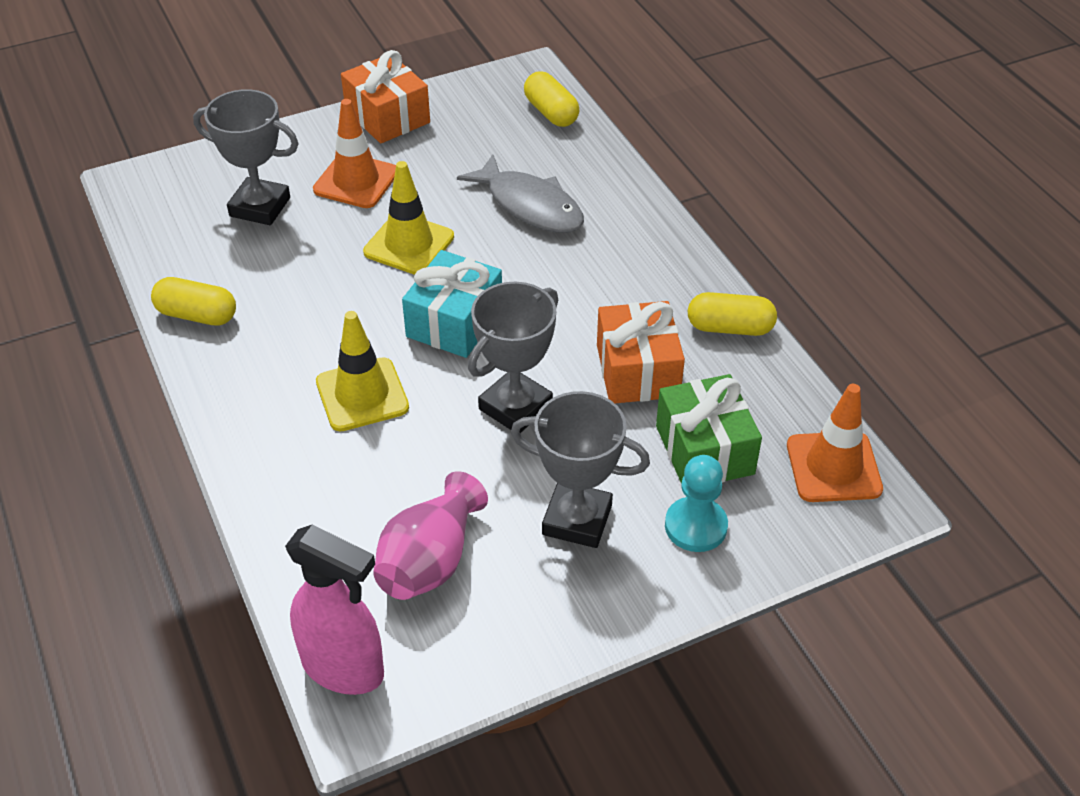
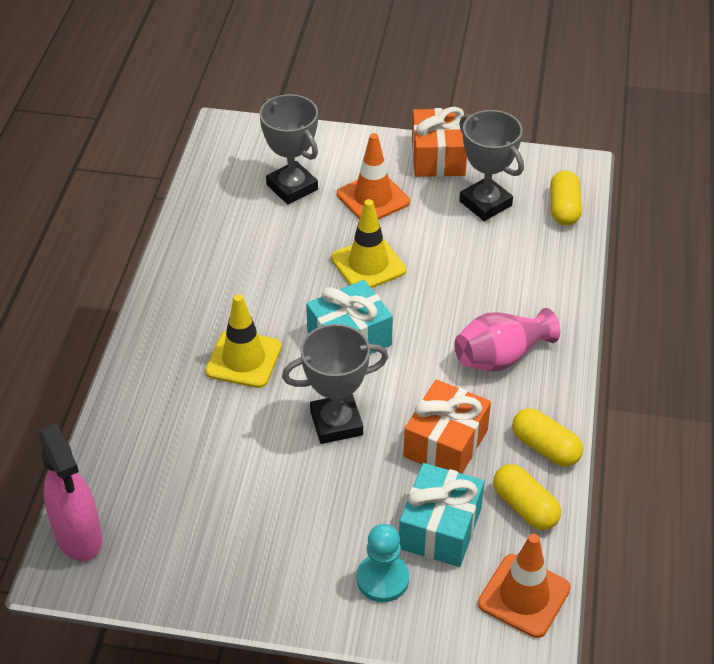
camera: 35 degrees right, 0 degrees up
yellow capsule [151,277,236,326] -> yellow capsule moved to [493,464,561,530]
pink vase [373,471,488,600] -> pink vase moved to [454,308,560,372]
grey fish [457,154,584,233] -> none
grey trophy [511,391,650,548] -> grey trophy moved to [459,110,524,221]
green gift [656,374,762,484] -> turquoise gift [399,463,484,567]

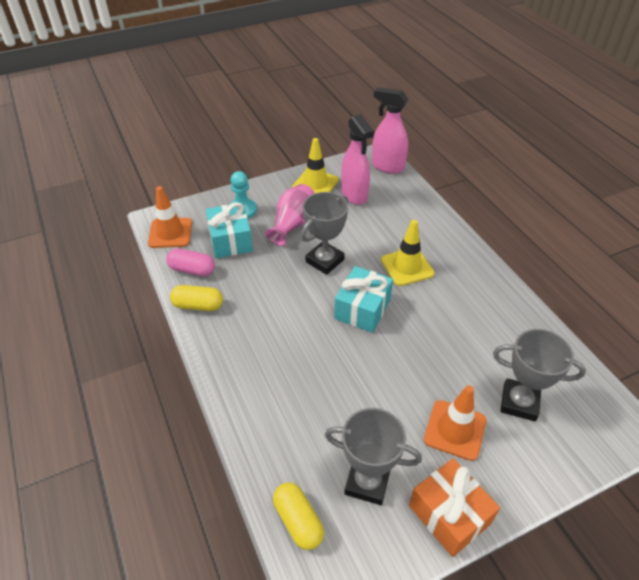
camera: 145 degrees right, 0 degrees up
yellow traffic cone [331,199,406,288] -> yellow traffic cone moved to [292,138,339,193]
orange gift [403,379,491,474] -> none
pink vase [454,308,560,372] -> pink vase moved to [265,184,315,246]
yellow capsule [493,464,561,530] -> pink capsule [166,248,215,276]
none -> pink spray bottle [341,114,374,205]

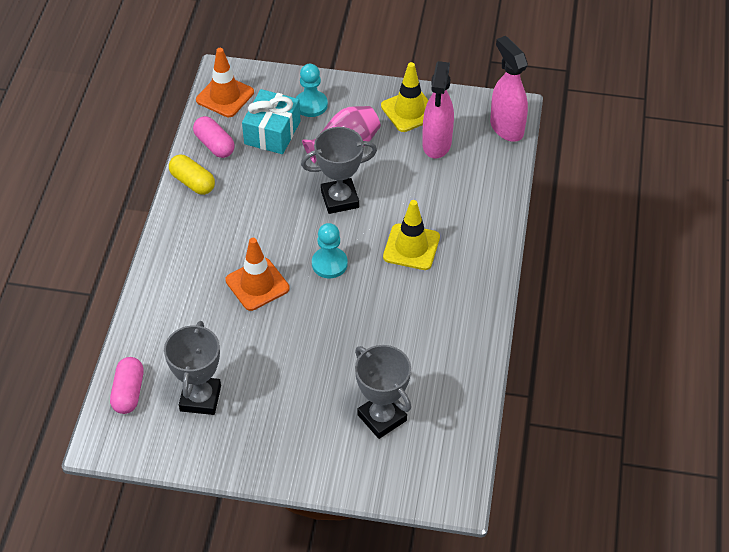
camera: 35 degrees right, 5 degrees up
yellow capsule [273,482,324,550] -> pink capsule [110,357,144,414]
grey trophy [325,408,422,505] -> grey trophy turned 45 degrees clockwise [164,321,221,415]
turquoise gift [334,266,393,333] -> turquoise pawn [312,223,348,278]
orange gift [409,458,500,557] -> none
orange traffic cone [424,385,486,461] -> orange traffic cone moved to [225,238,290,311]

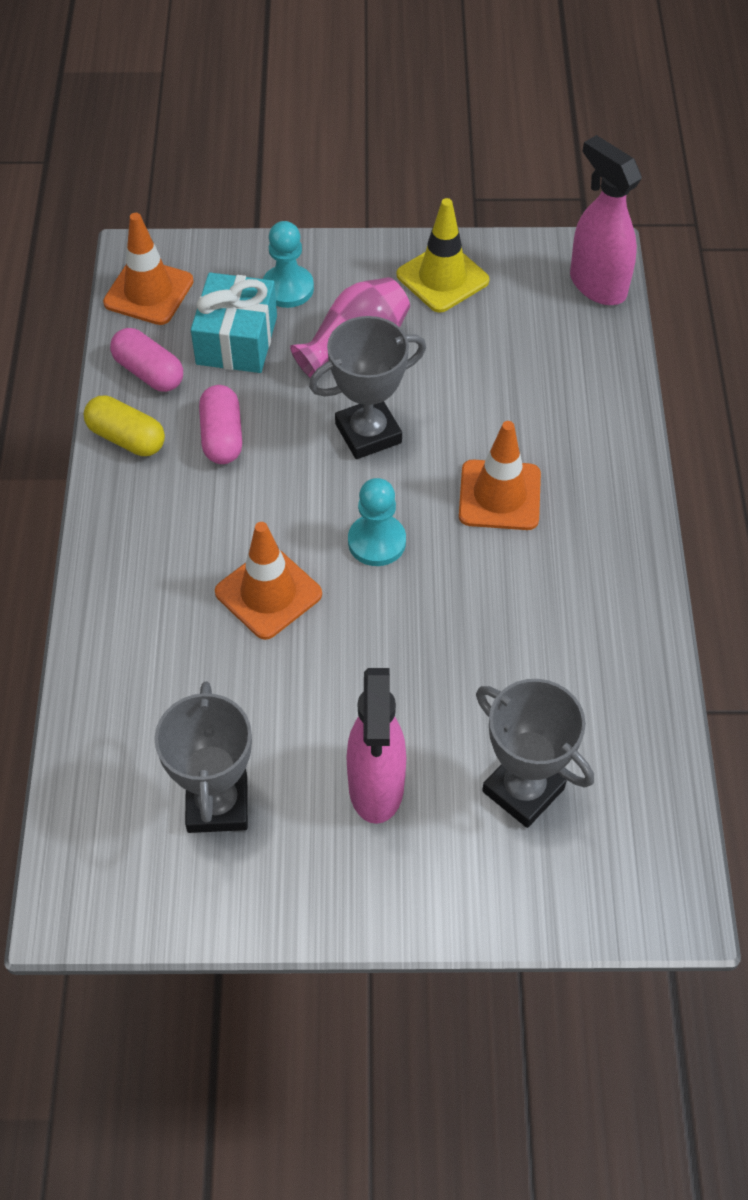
camera: 10 degrees left, 5 degrees up
pink capsule [110,357,144,414] -> pink capsule moved to [199,385,242,464]
yellow traffic cone [383,200,440,270] -> orange traffic cone [459,421,541,530]
pink spray bottle [422,61,454,158] -> pink spray bottle moved to [346,668,406,824]

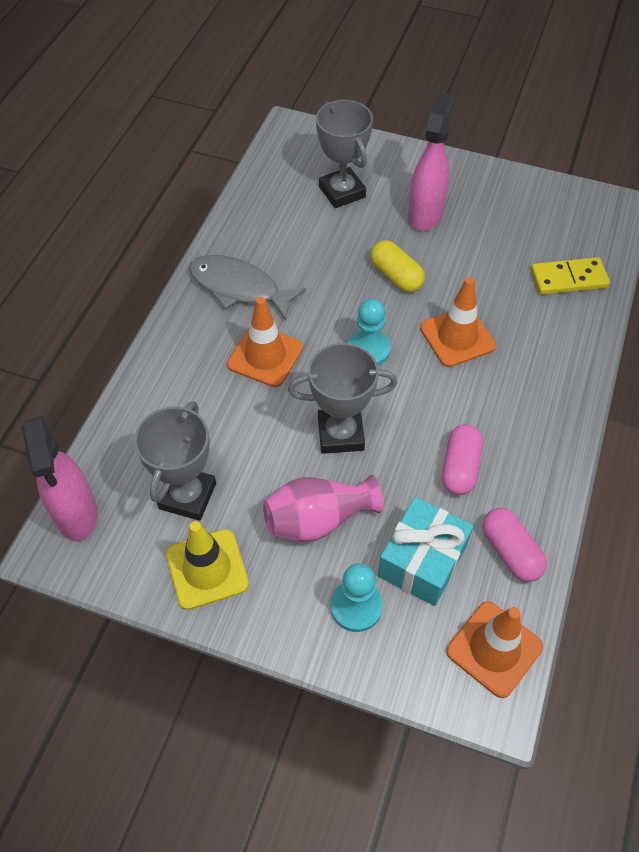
camera: 160 degrees left, 0 degrees up
yellow capsule [84,396,165,456] -> yellow capsule moved to [371,240,425,292]
grey trophy [154,682,252,833] -> grey trophy moved to [134,401,216,521]
none -> grey fish [189,255,306,320]
none -> yellow domino [531,257,610,295]

